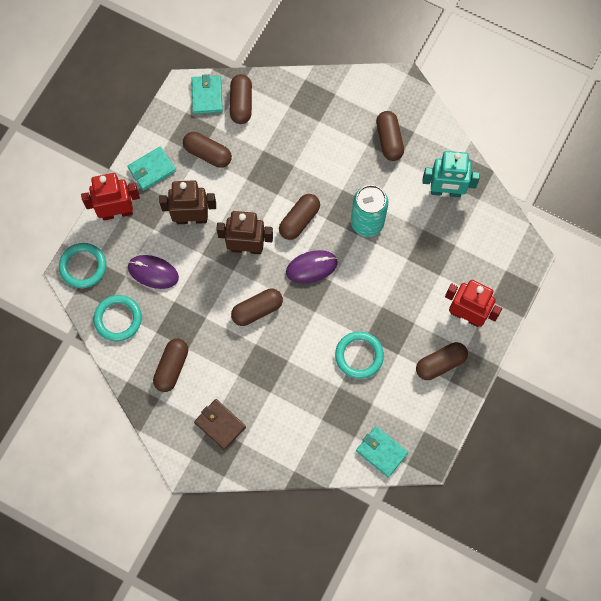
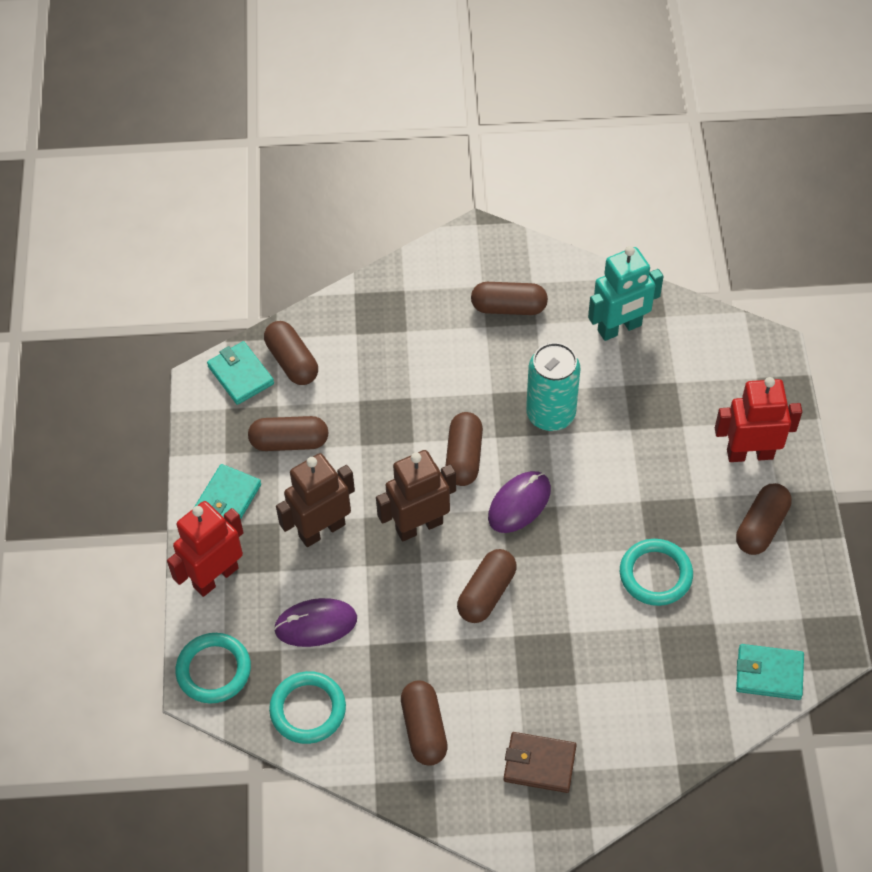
camera: 30 degrees left, 15 degrees down
brown capsule [376,111,404,161] -> brown capsule turned 45 degrees counterclockwise [471,282,548,315]

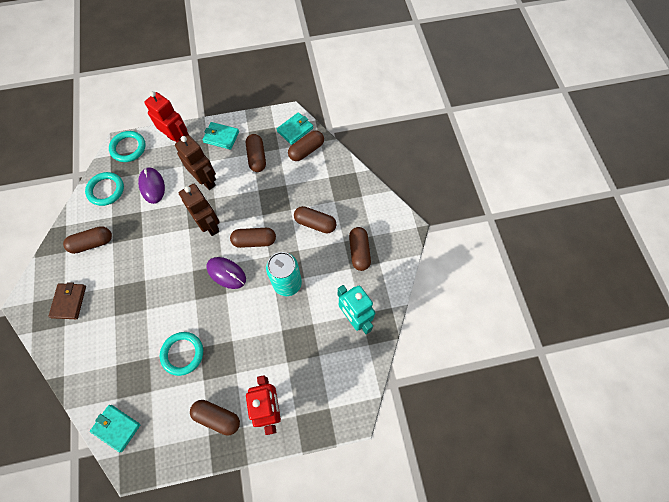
camera: 80 degrees right, 10 degrees up
brown capsule [457,549,517,623] -> brown capsule moved to [294,206,336,233]
turquoise wallet [736,644,804,700] -> turquoise wallet turned 60 degrees counterclockwise [90,405,140,452]

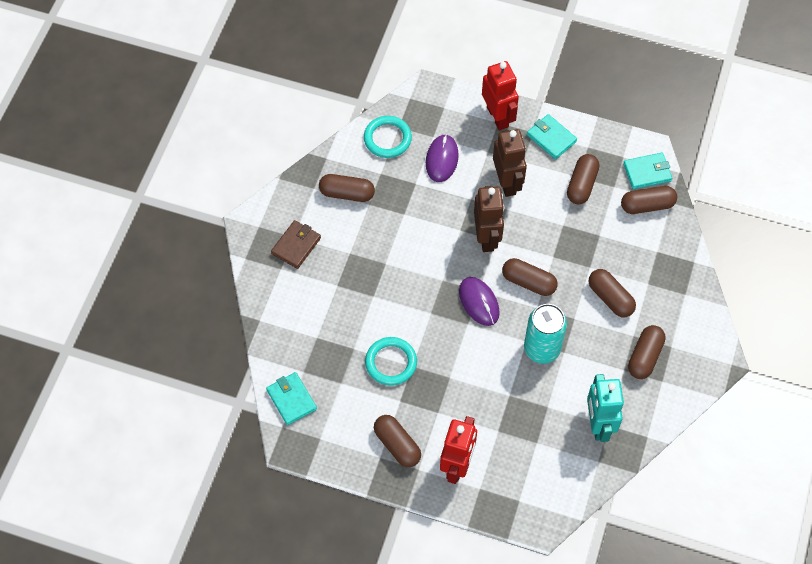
camera: 30 degrees right, 5 degrees down
turquoise ring [109,131,146,162] -> none

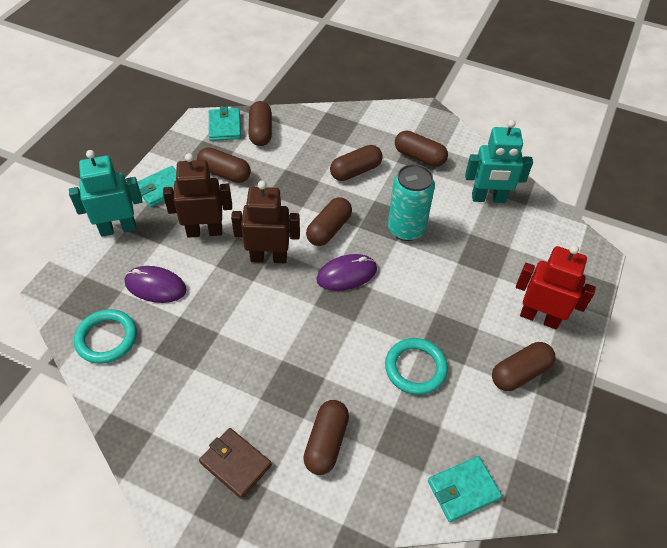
camera: 85 degrees left, 10 degrees down
brown capsule [319,174,375,202] -> brown capsule moved to [303,400,349,475]
red robot [482,61,519,130] -> turquoise robot [69,150,143,237]

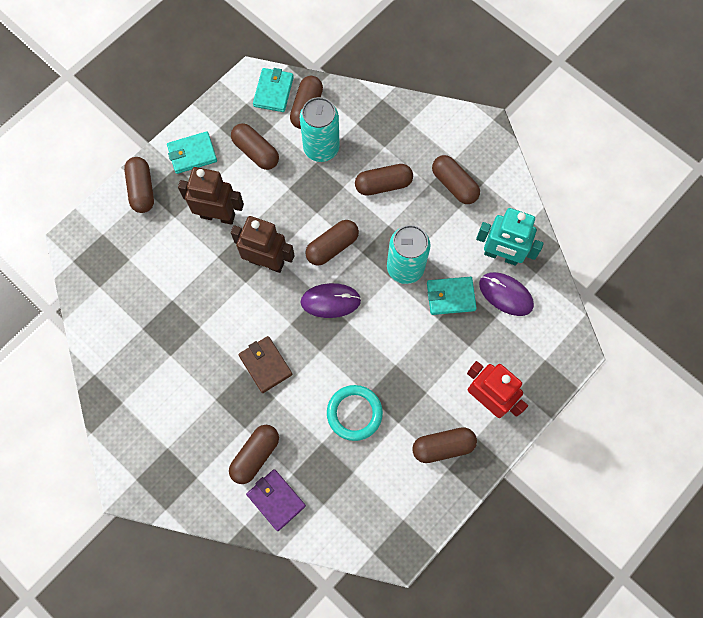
camera: 20 degrees right, 20 degrees up
turquoise robot [69,150,143,237] -> brown capsule [124,157,154,213]
turquoise ring [74,309,137,364] -> none
purple mouse [125,266,187,303] -> purple mouse moved to [479,272,534,316]
brown wallet [199,428,272,499] -> brown wallet moved to [238,336,292,393]
turquoise wallet [428,456,502,522] -> turquoise wallet moved to [427,277,477,315]
none -> purple wallet [246,469,306,531]
none -> turquoise can [300,97,340,162]

